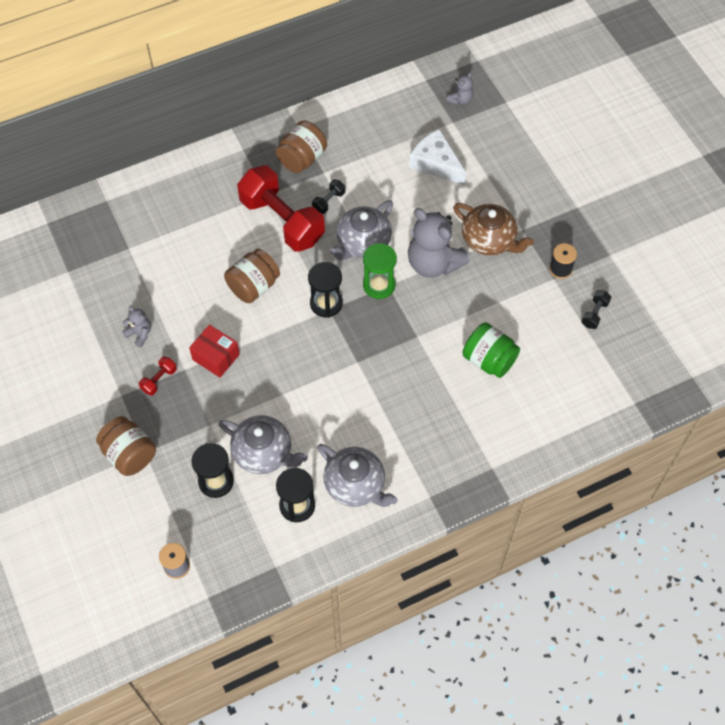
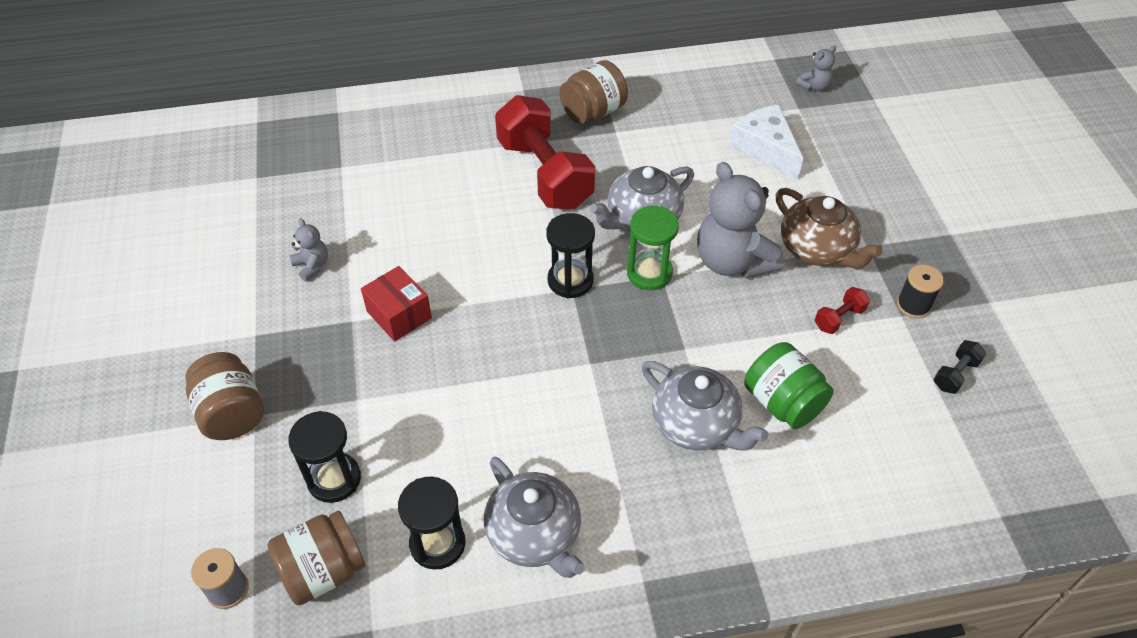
camera: 15 degrees right, 10 degrees down
red dumbbell [139,356,177,396] -> red dumbbell moved to [815,287,870,334]
grey teapot [219,415,308,474] -> grey teapot moved to [642,361,768,451]
brown jar [224,249,280,303] -> brown jar moved to [267,511,366,605]
black dumbbell [312,179,345,214] -> none

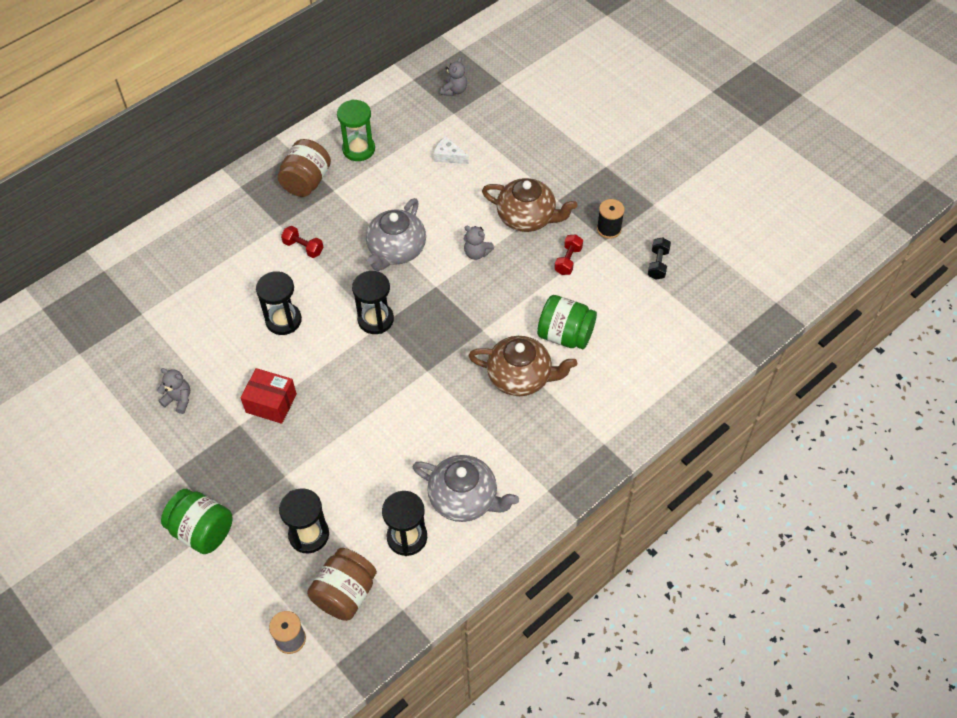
camera: 30 degrees left, 5 degrees up
brown jar [185,352,264,440] -> green jar [161,489,233,554]
red dumbbell [495,95,595,210] -> red dumbbell [281,226,324,258], size x0.40
green hourglass [627,206,679,290] -> green hourglass moved to [337,100,375,161]
grey teapot [642,361,768,451] -> brown teapot [469,336,577,396]
grey teddy bear [697,162,784,279] -> grey teddy bear [464,226,494,260], size x0.46
white cheese [728,105,803,179] -> white cheese [434,136,469,164], size x0.55
none -> black hourglass [256,271,302,335]

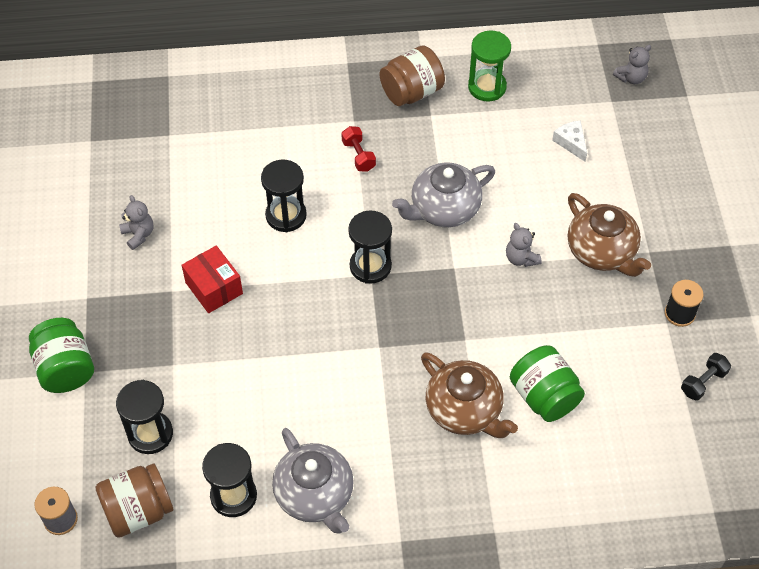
camera: 35 degrees right, 0 degrees up
red dumbbell [554,234,583,275] -> none

